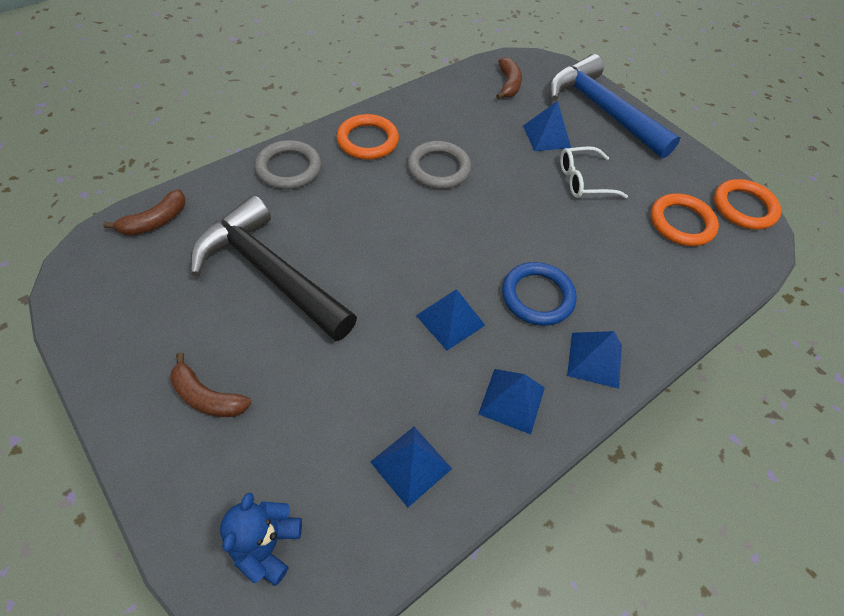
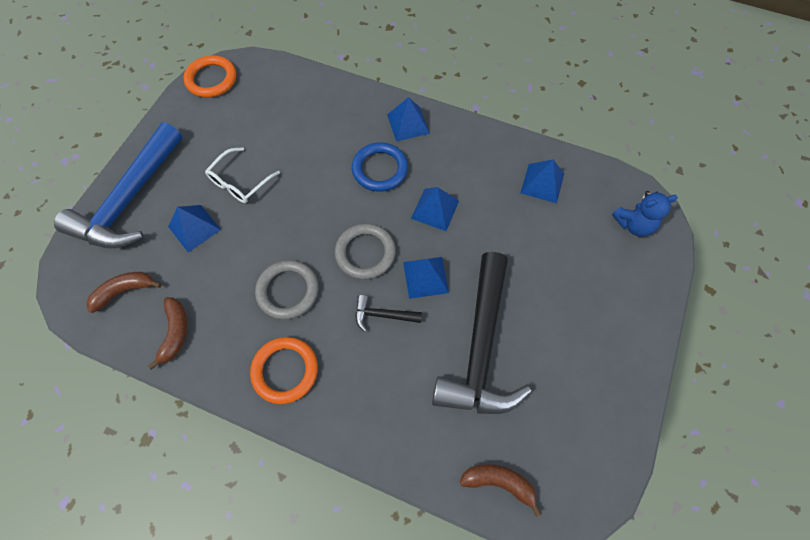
camera: 115 degrees left, 10 degrees up
brown banana [170,352,251,417] -> brown banana moved to [148,297,187,370]
grey ring [255,140,321,189] -> grey ring moved to [335,223,396,279]
blue pyramid [478,369,545,434] -> blue pyramid moved to [403,257,449,299]
white glasses [560,146,628,198] -> white glasses turned 75 degrees clockwise [205,148,280,203]
orange ring [651,193,719,246] -> none
none -> black hammer [355,295,422,332]

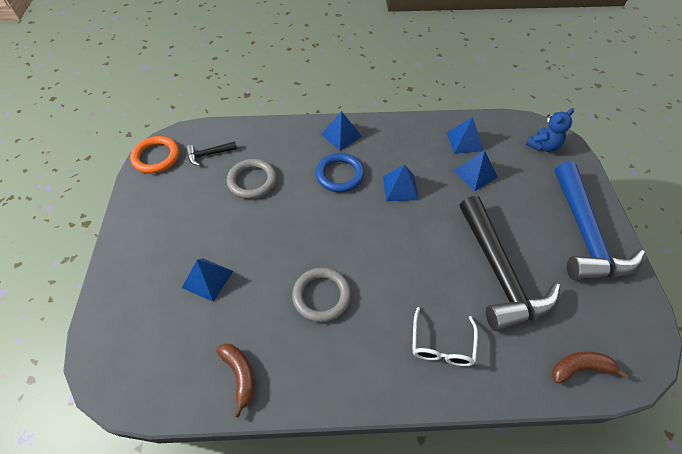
camera: 25 degrees left, 10 degrees down
blue hammer [54,122,183,248] -> blue hammer moved to [555,162,645,280]
brown banana [86,272,162,313] -> none
white glasses [205,148,280,203] -> white glasses moved to [412,307,478,366]
orange ring [250,337,318,404] -> none
grey ring [335,223,396,279] -> grey ring moved to [227,159,276,199]
black hammer [355,295,422,332] -> black hammer moved to [186,141,237,166]
blue pyramid [403,257,449,299] -> blue pyramid moved to [453,150,498,191]

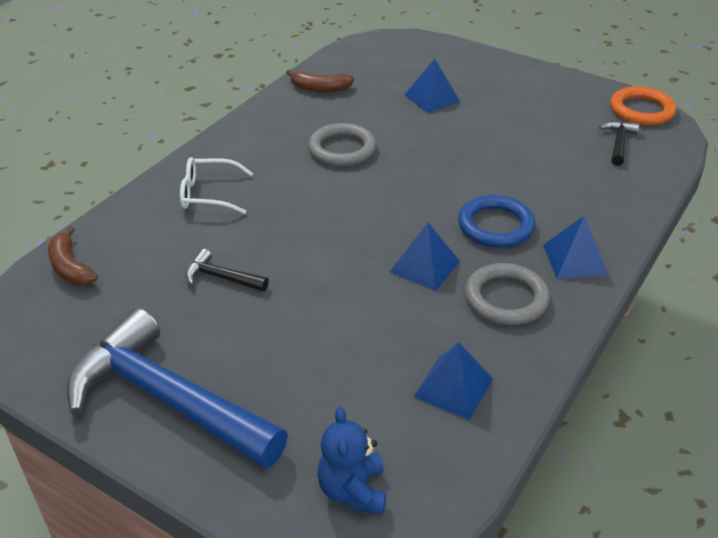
camera: 125 degrees right, 15 degrees down
grey ring [227,159,276,199] -> grey ring moved to [465,263,550,325]
white glasses [412,307,478,366] -> white glasses turned 45 degrees counterclockwise [180,157,253,214]
blue pyramid [453,150,498,191] -> none
black hammer [460,196,560,331] -> black hammer [185,249,269,291], size x0.42
brown banana [552,351,628,384] -> brown banana turned 120 degrees clockwise [48,226,98,286]

